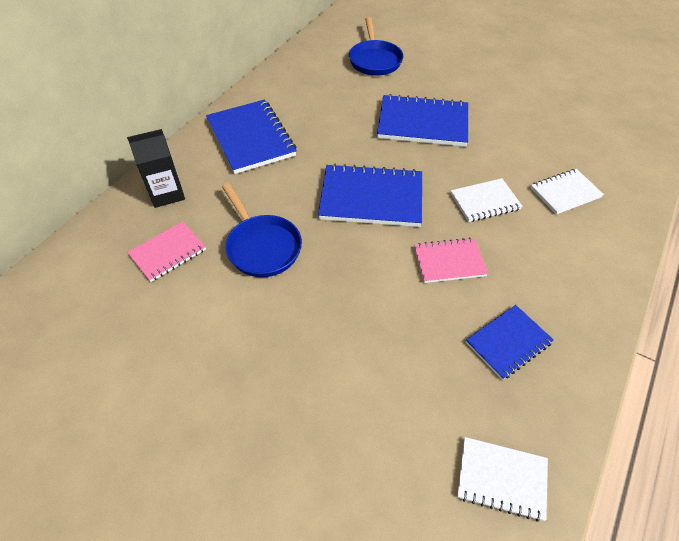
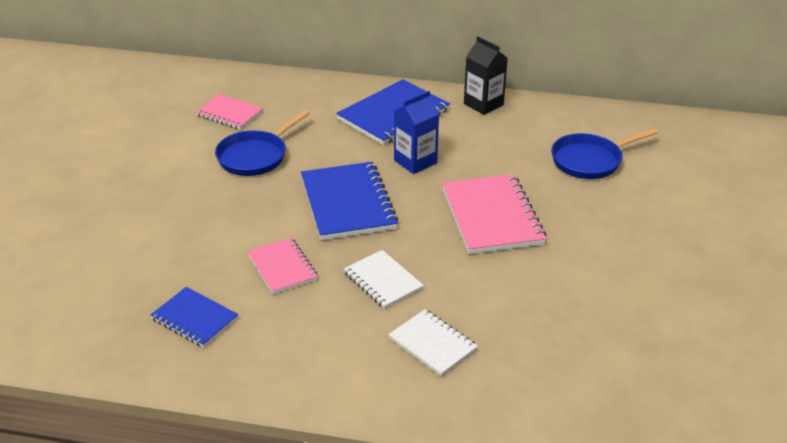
camera: 70 degrees right, 15 degrees down
black carton [127,129,185,208] -> black carton moved to [464,36,508,115]
blue notebook [377,94,468,147] -> pink notebook [442,174,546,254]
white notebook [457,437,548,522] -> none
none -> blue carton [394,91,439,174]

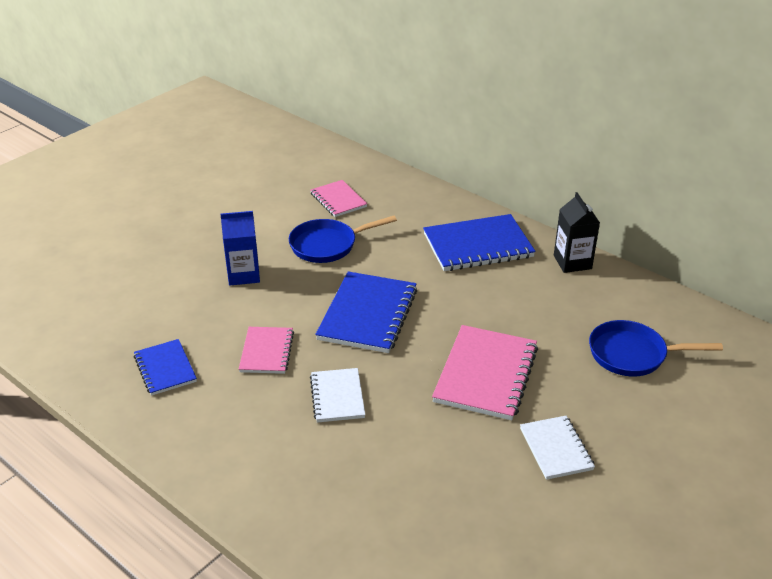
camera: 30 degrees right, 0 degrees up
white notebook [388,309,478,376] -> white notebook moved to [520,416,595,480]
blue carton [394,91,439,174] -> blue carton moved to [221,211,260,285]

